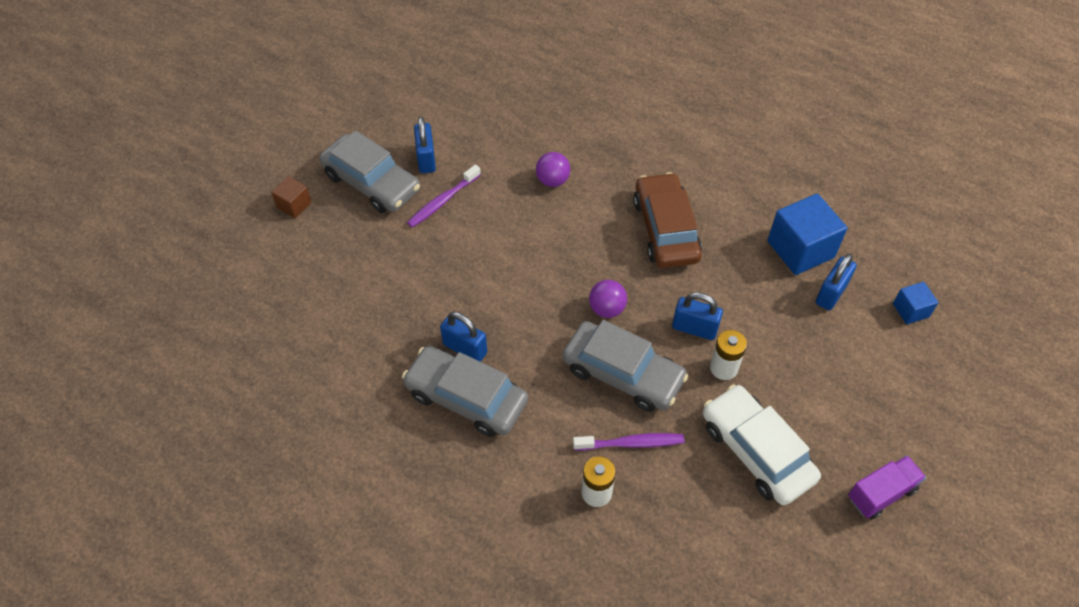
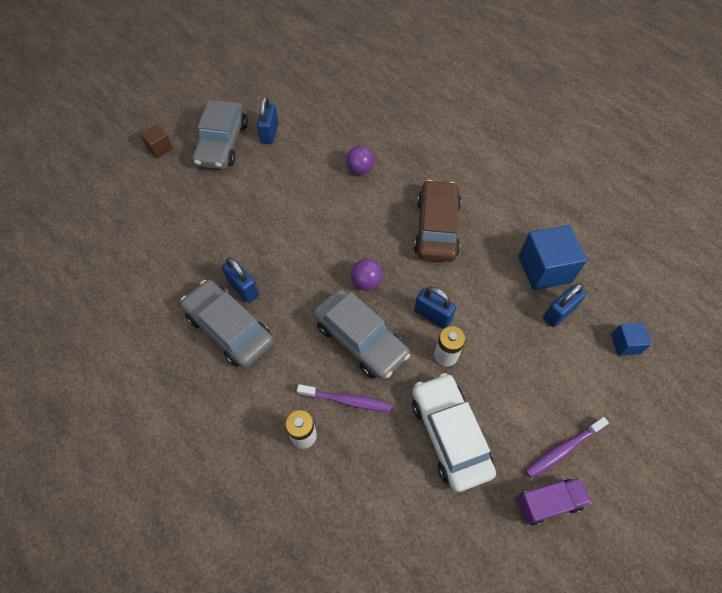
camera: 15 degrees right, 5 degrees up
grey car [319,131,420,213] -> grey car turned 45 degrees clockwise [192,100,248,169]
purple toothbrush [407,165,481,228] -> purple toothbrush moved to [525,417,609,478]

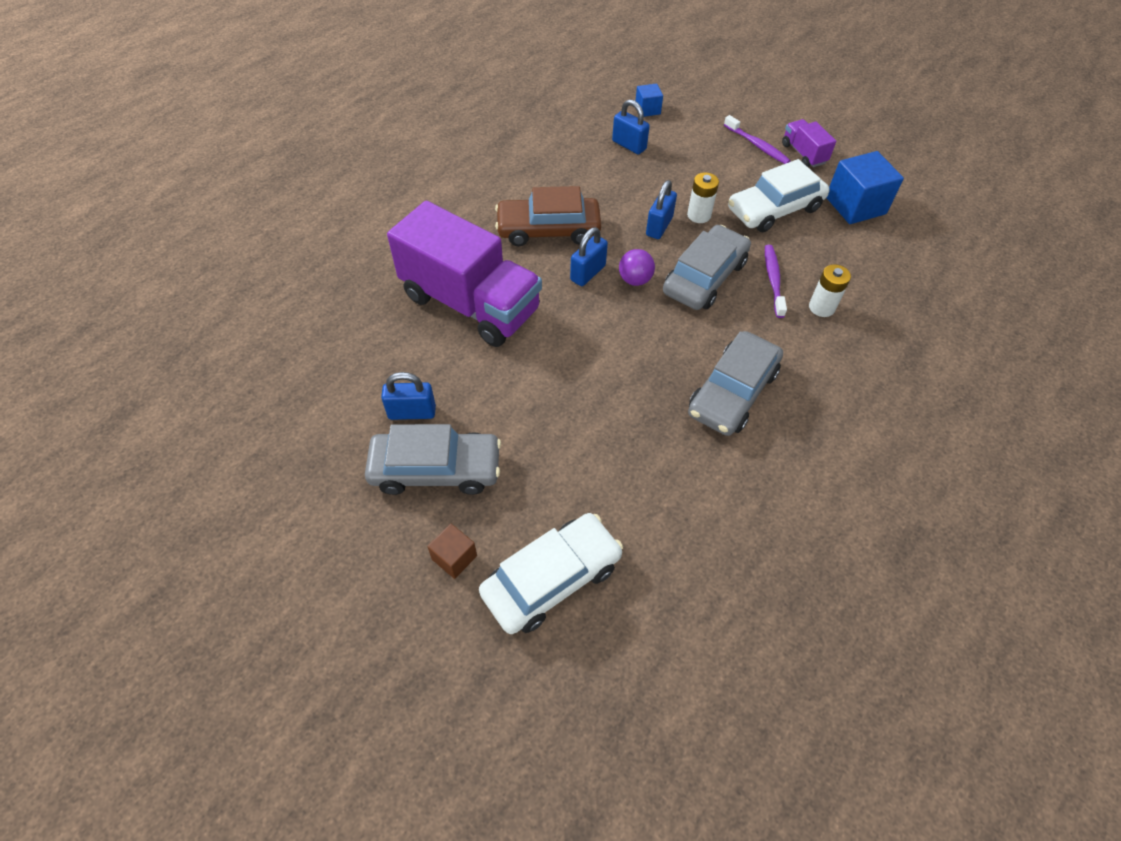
camera: 100 degrees left, 5 degrees down
blue padlock [222,257,259,303] -> blue padlock moved to [570,227,608,286]
purple ball [346,146,374,175] -> purple truck [387,201,542,347]
blue cube [519,225,587,290] -> blue cube moved to [826,151,904,224]
none -> white car [479,513,623,634]

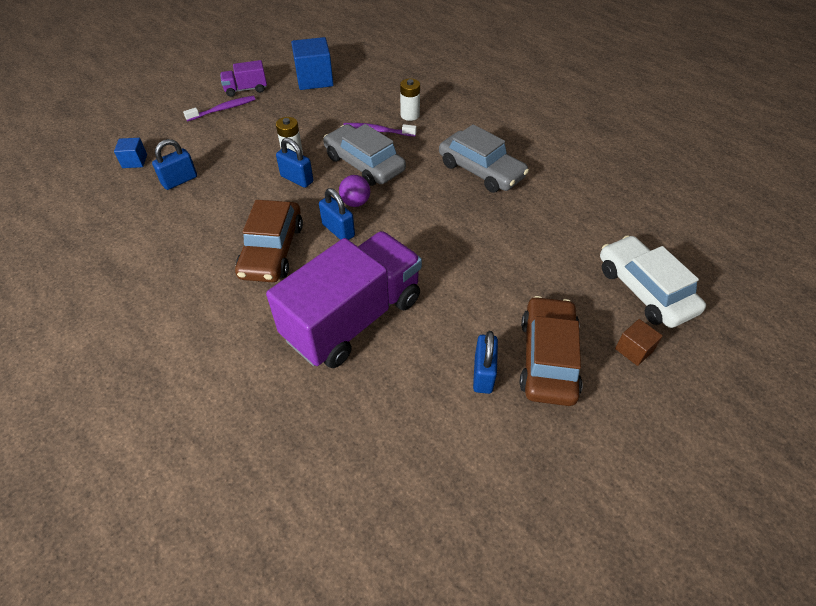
camera: 80 degrees left, 5 degrees down
grey car [365,424,501,495] -> brown car [519,296,582,406]
white car [728,159,830,232] -> none

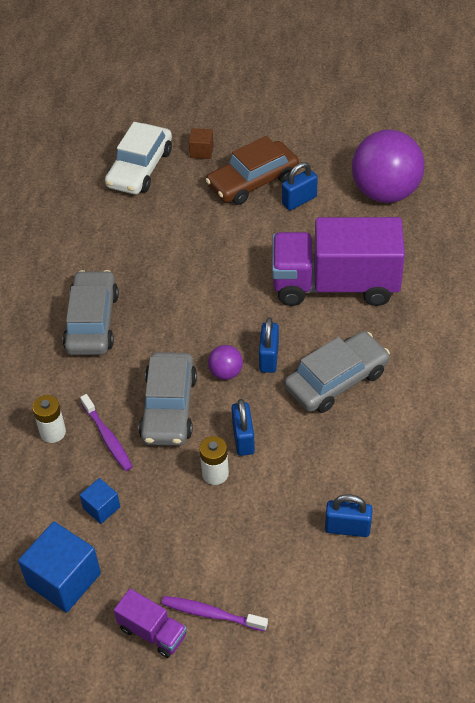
camera: 130 degrees left, 0 degrees up
blue cube [114,138,147,168] -> blue cube moved to [80,478,120,524]
brown car [235,200,303,282] -> grey car [284,331,390,413]
none -> purple ball [352,129,424,203]

